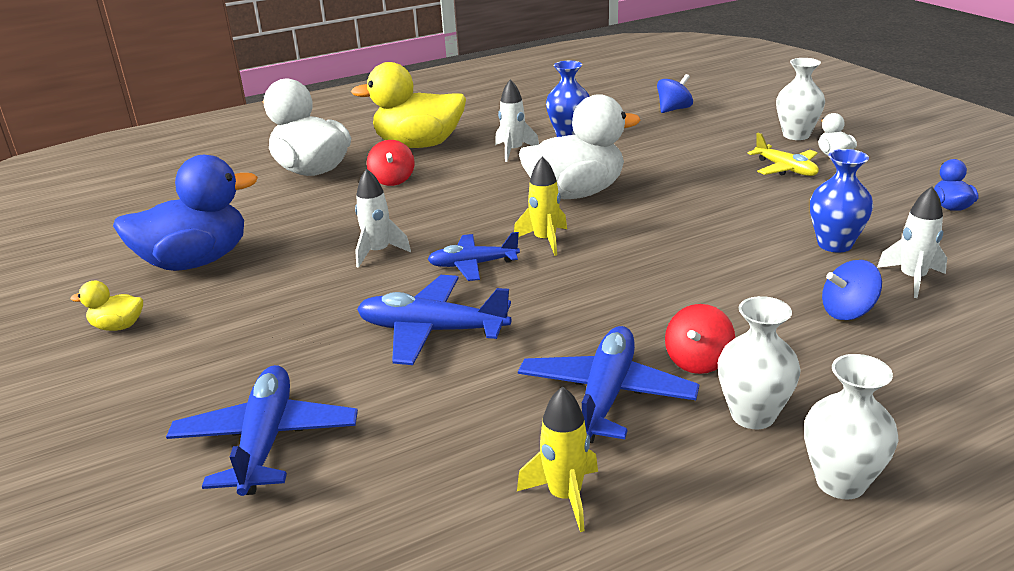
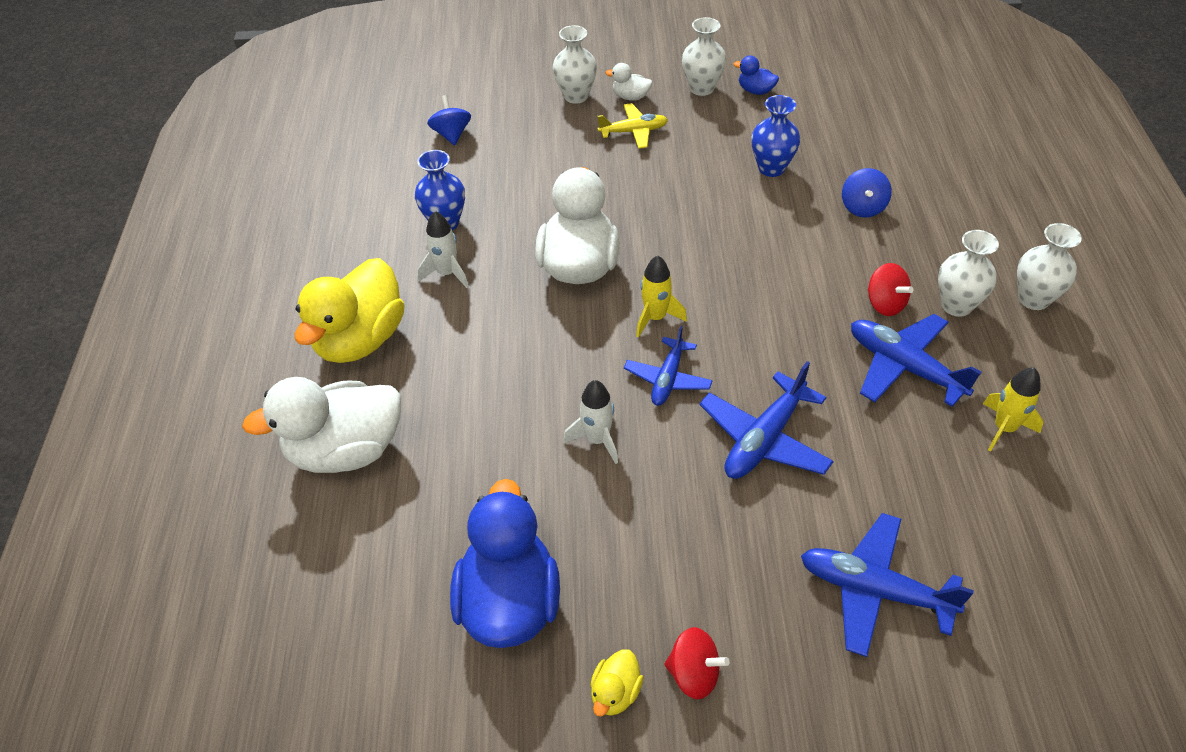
camera: 65 degrees left, 20 degrees up
red spinning top [367,140,414,186] -> red spinning top moved to [664,627,730,699]
white rocket [877,186,947,298] -> none
none -> white vase [682,17,726,96]

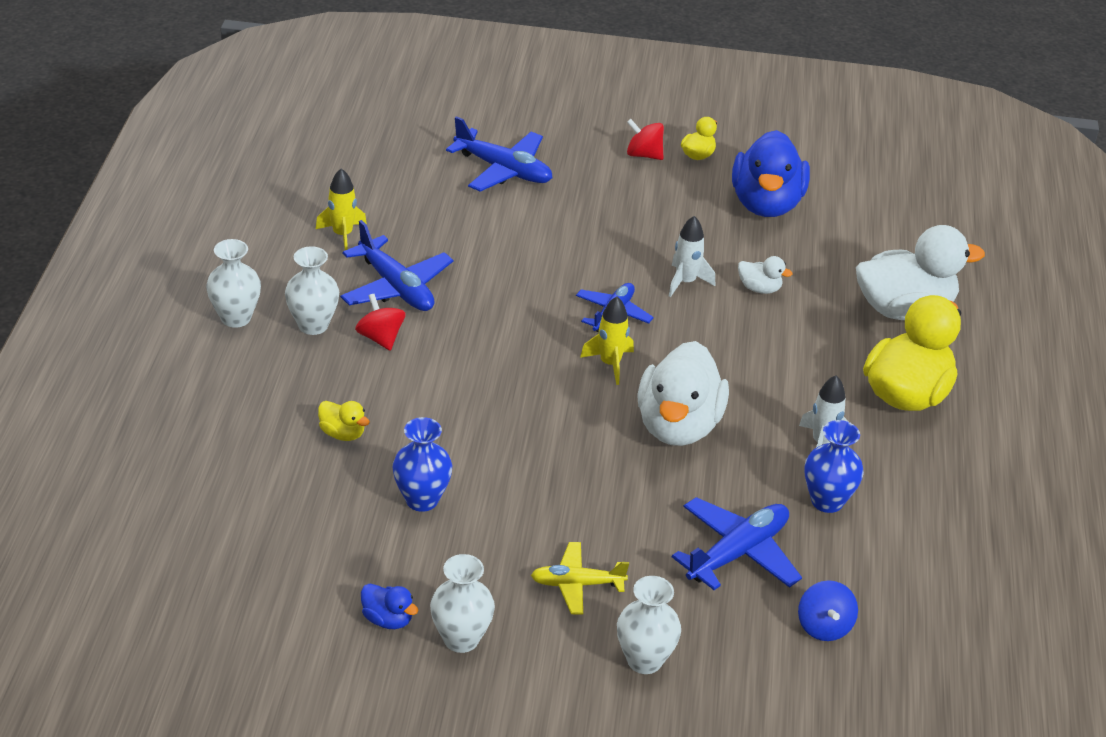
camera: 175 degrees left, 10 degrees down
white duck [605,63,652,101] -> white duck moved to [738,256,793,294]
blue plane [699,361,834,479] -> blue plane moved to [672,497,802,590]
blue spinning top [842,168,892,217] -> yellow duck [318,401,370,441]

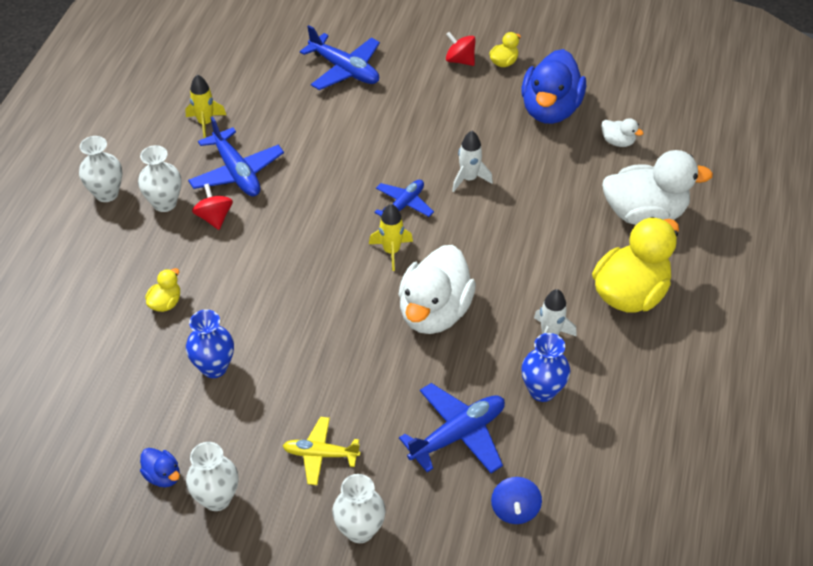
camera: 10 degrees right, 10 degrees up
yellow duck [318,401,370,441] -> yellow duck turned 105 degrees counterclockwise [145,268,180,312]
white duck [738,256,793,294] -> white duck moved to [601,118,644,147]

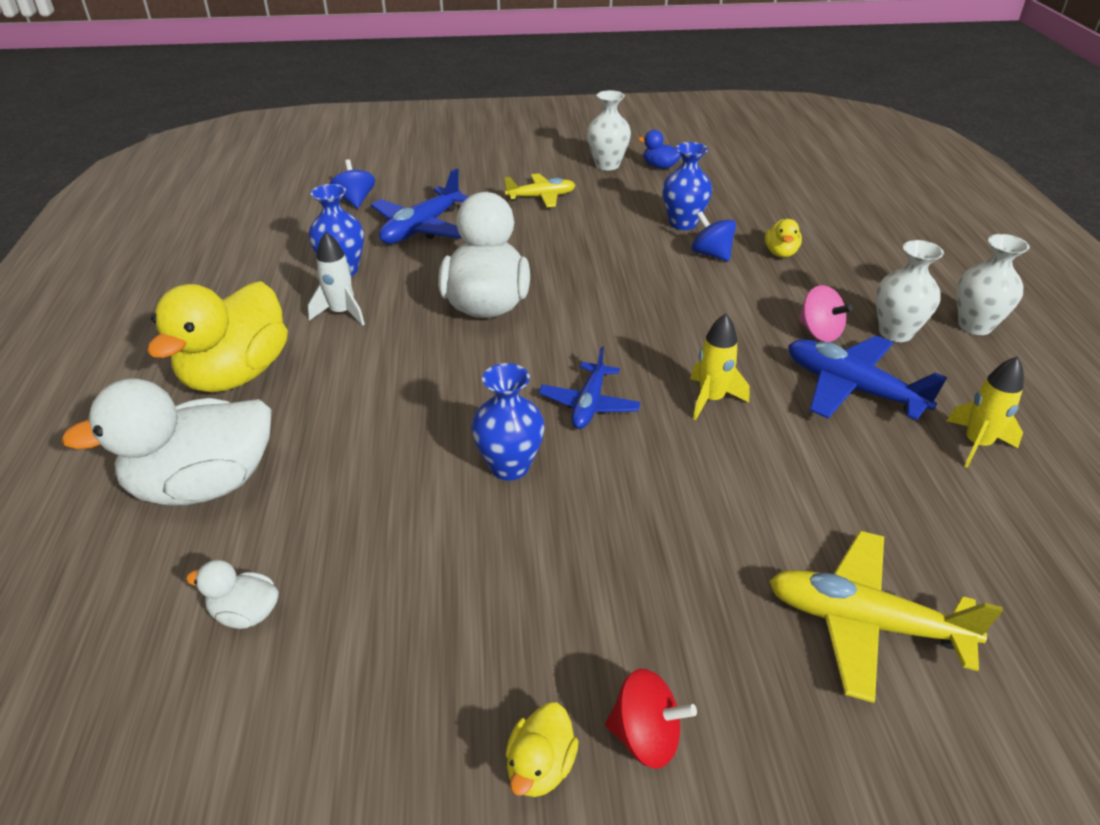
camera: 160 degrees right, 10 degrees down
red spinning top [192,183,233,230] -> pink spinning top [799,285,853,342]
blue plane [300,25,380,90] -> yellow plane [769,531,1003,703]
white vase [332,474,386,543] -> none
yellow rocket [369,204,413,271] -> yellow rocket moved to [690,314,750,420]
white rocket [452,131,493,192] -> blue vase [471,363,545,480]
blue duck [521,49,586,124] -> none
none -> blue spinning top [691,211,736,261]

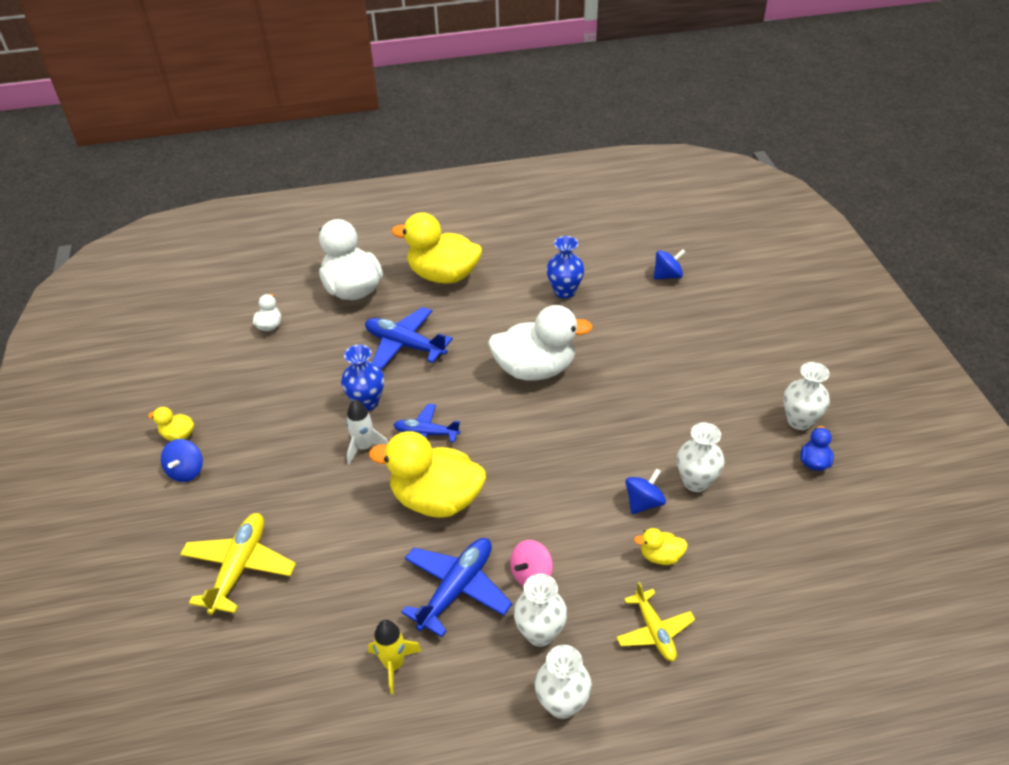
camera: 85 degrees right, 5 degrees up
white rocket [308,232,365,326] -> white rocket moved to [346,399,388,465]
blue plane [371,168,469,244] -> blue plane moved to [365,307,453,370]
yellow plane [504,173,576,207] -> yellow plane moved to [616,582,695,661]
red spinning top [605,669,697,769] -> blue spinning top [161,439,203,482]
blue vase [662,142,712,230] -> white vase [677,422,725,492]
yellow rocket [690,314,750,420] -> yellow duck [369,431,486,518]

